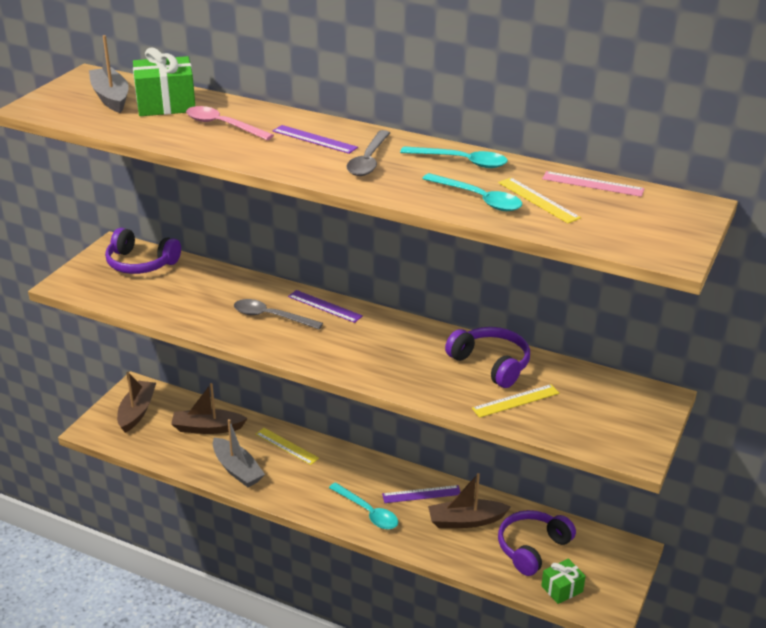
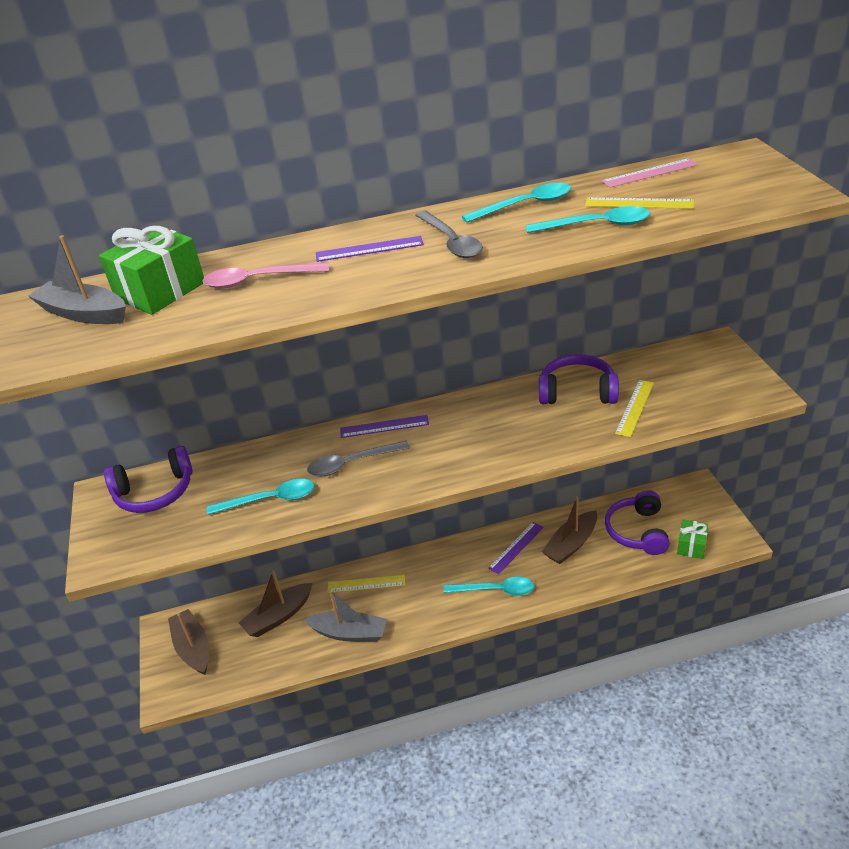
camera: 35 degrees left, 5 degrees up
none -> turquoise spoon [207,479,315,515]

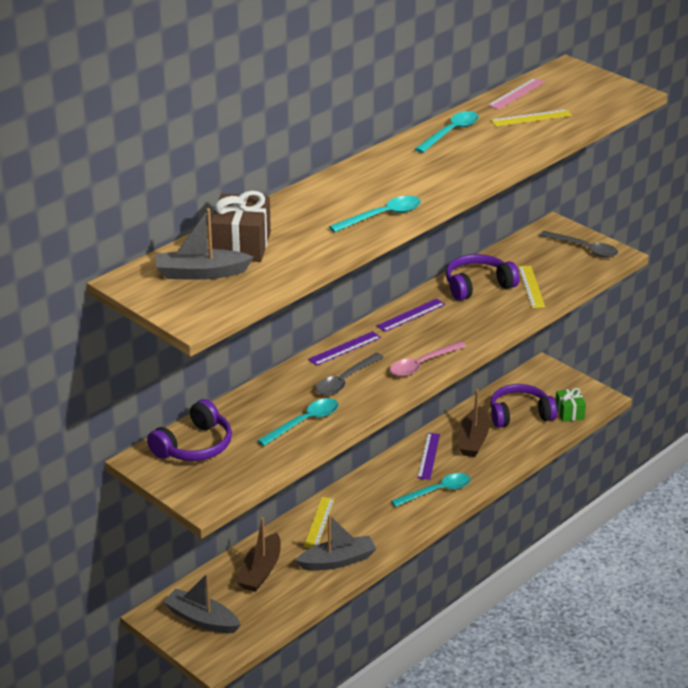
camera: 35 degrees left, 5 degrees down
green gift [99,225,204,315] -> brown gift [211,191,271,262]
brown boat [168,609,209,675] -> grey boat [163,573,241,633]
pink spoon [203,263,329,289] -> pink spoon moved to [390,341,466,376]
purple ruler [316,236,423,262] -> purple ruler moved to [376,299,445,332]
yellow ruler [327,575,405,593] -> yellow ruler turned 45 degrees counterclockwise [304,497,334,548]
grey spoon [415,211,483,258] -> grey spoon moved to [540,231,618,258]
turquoise spoon [526,206,650,233] -> turquoise spoon moved to [329,196,421,232]
purple headphones [605,490,670,555] -> purple headphones turned 105 degrees clockwise [490,384,557,428]

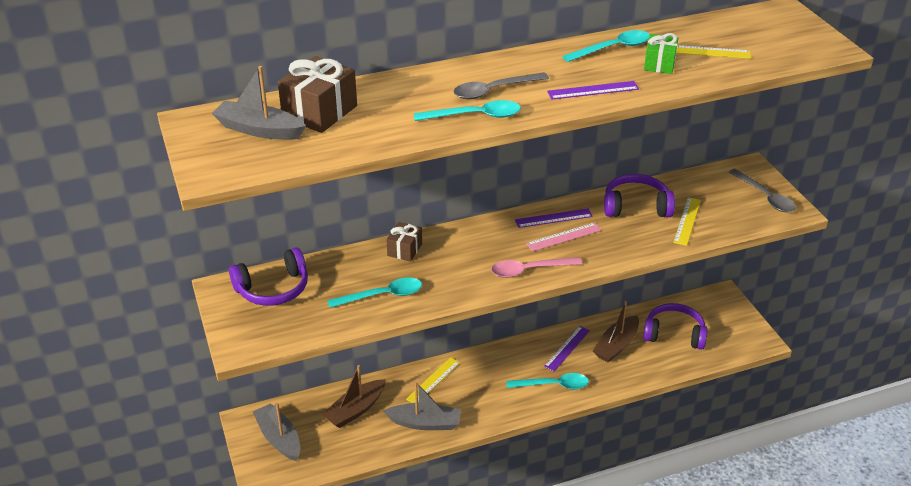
camera: 25 degrees right, 5 degrees up
purple ruler [308,331,381,366] -> purple ruler moved to [547,81,639,100]
grey spoon [316,353,384,395] -> grey spoon moved to [453,72,549,99]
pink ruler [488,78,545,110] -> pink ruler moved to [526,223,602,251]
green gift [556,388,586,422] -> green gift moved to [644,33,678,74]
none -> brown gift [387,222,422,262]

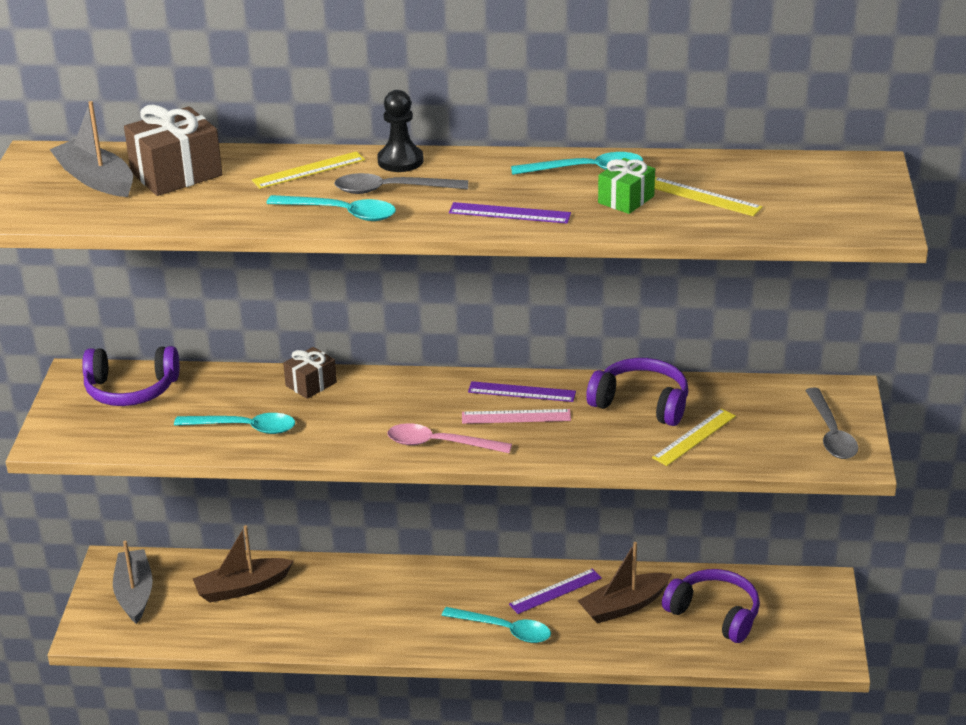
camera: 25 degrees right, 5 degrees down
grey boat [384,382,461,430] -> none
yellow ruler [406,357,460,403] -> yellow ruler moved to [252,151,365,189]
none -> black pawn [377,90,424,172]

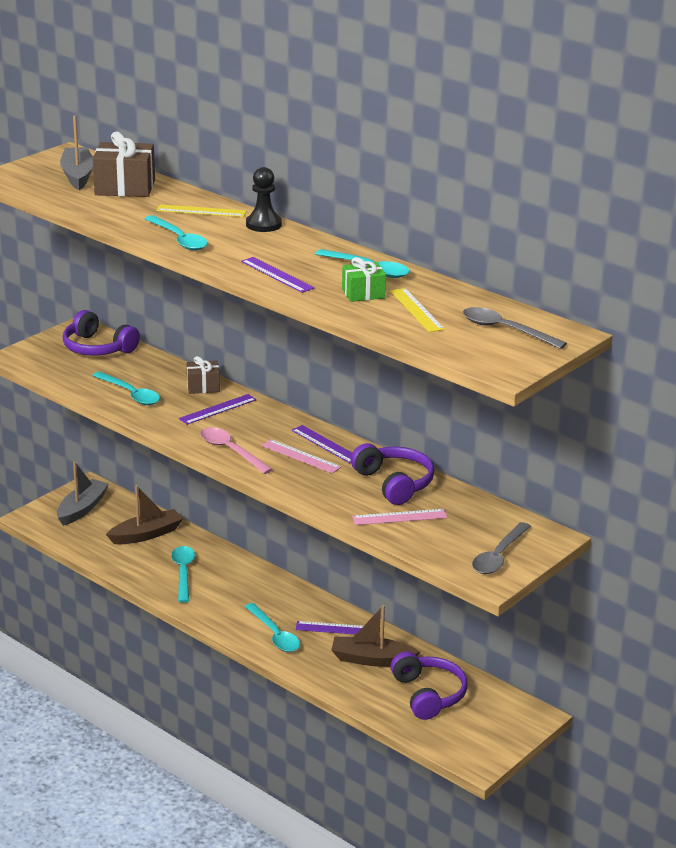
camera: 35 degrees right, 5 degrees down
brown boat [193,525,294,603] -> brown boat turned 135 degrees clockwise [106,485,183,544]
grey spoon [334,173,468,194] -> grey spoon moved to [463,307,567,349]
yellow ruler [652,408,736,466] -> pink ruler [352,509,447,525]
none -> turquoise spoon [171,546,195,603]
none -> purple ruler [179,394,257,425]

